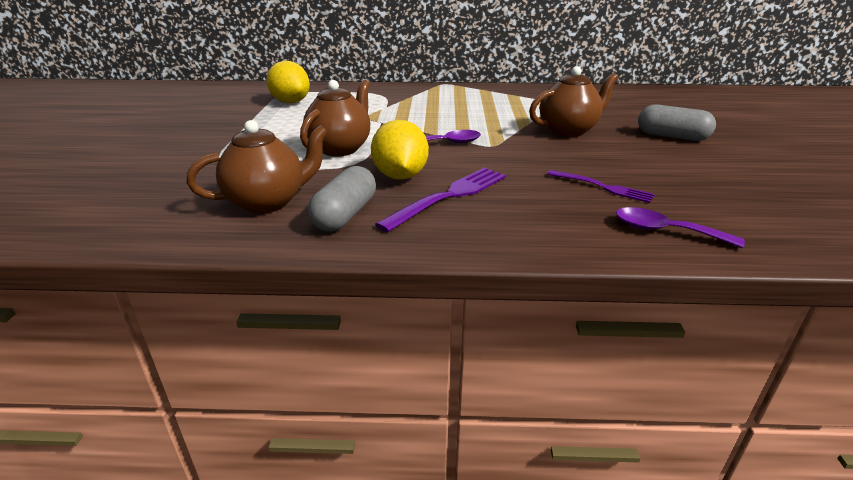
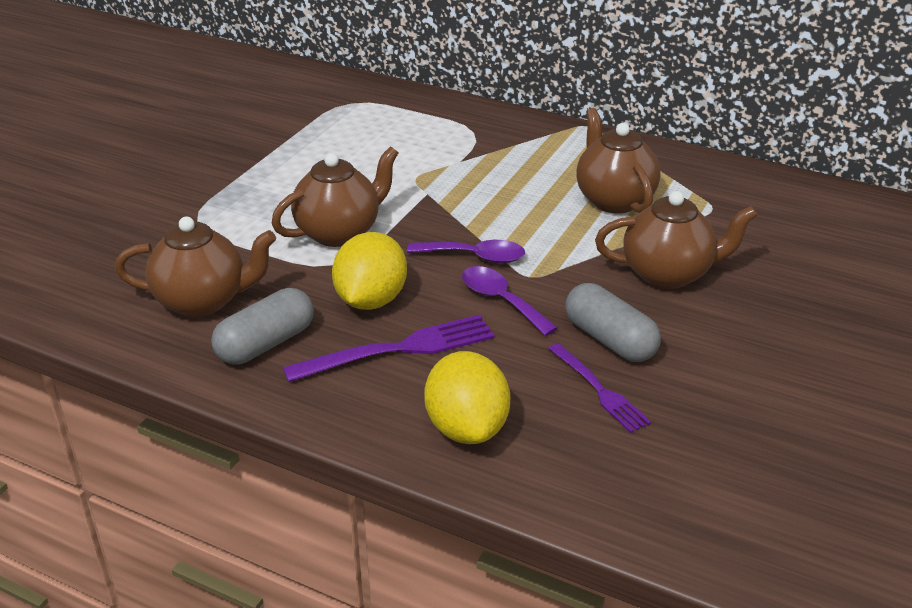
camera: 25 degrees right, 5 degrees up
yellow lemon [266,61,310,103] -> yellow lemon moved to [424,351,510,444]
purple spoon [616,207,745,248] -> purple spoon moved to [462,266,558,336]
grey capsule [638,104,716,141] -> grey capsule moved to [565,283,661,362]
none -> brown teapot [576,108,661,213]

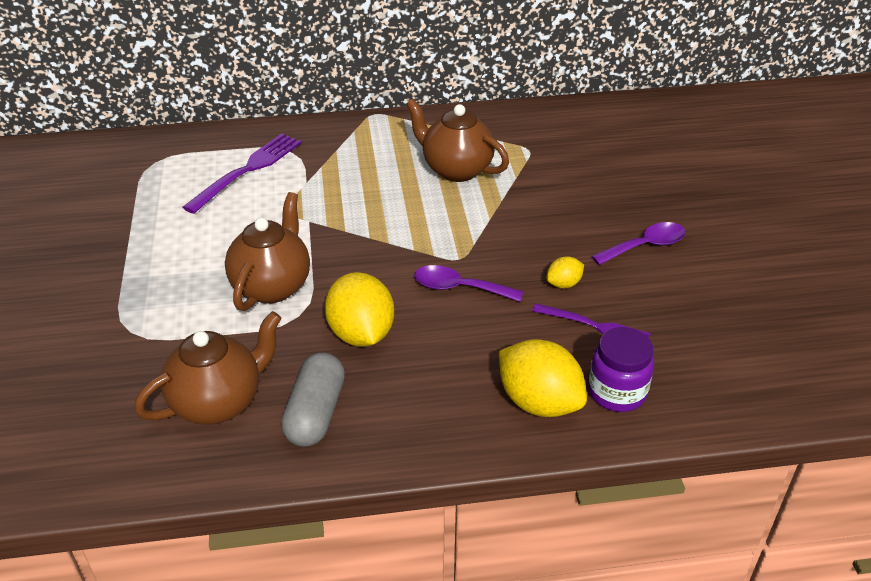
camera: 35 degrees left, 5 degrees up
purple fork [283,315,495,382] -> purple fork moved to [182,134,302,214]
purple spoon [407,240,525,263] -> purple spoon moved to [591,222,686,265]
grey capsule [565,283,661,362] -> yellow lemon [546,256,584,288]
brown teapot [595,191,757,289] -> none
none -> purple jar [588,327,654,412]

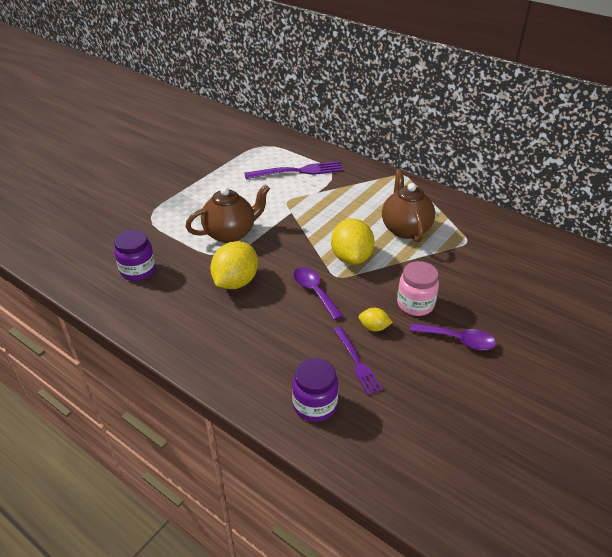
camera: 45 degrees right, 0 degrees up
brown teapot [134,311,282,425] -> purple jar [114,229,156,281]
grey capsule [281,353,345,447] -> none
yellow lemon [499,339,587,417] -> yellow lemon moved to [331,218,374,265]
none -> pink jar [397,261,439,316]

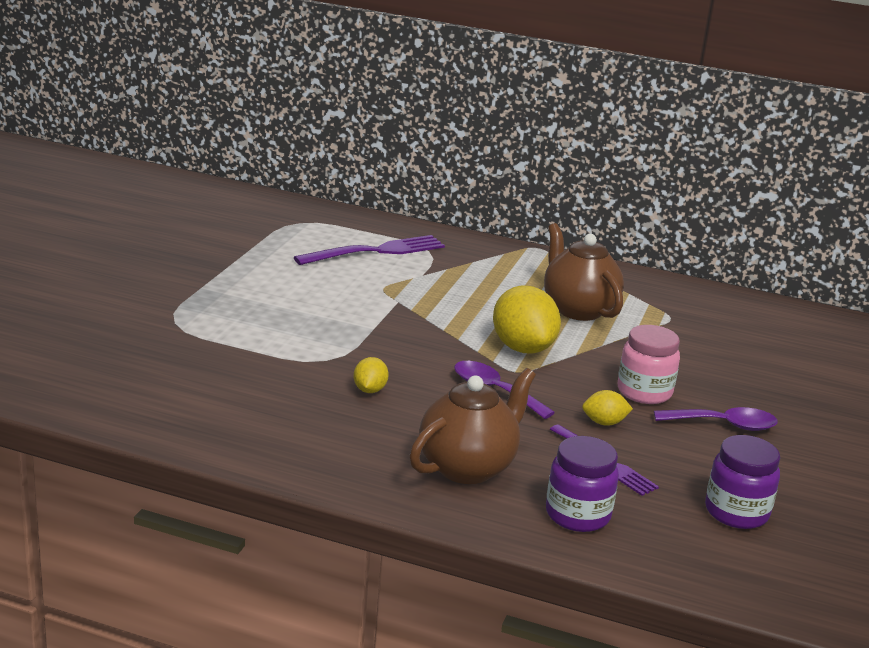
camera: 20 degrees left, 15 degrees down
purple jar [114,229,156,281] -> purple jar moved to [705,435,780,529]
brown teapot [185,184,270,243] -> brown teapot moved to [409,368,536,484]
yellow lemon [210,241,258,289] -> yellow lemon [354,357,389,393], size x0.49

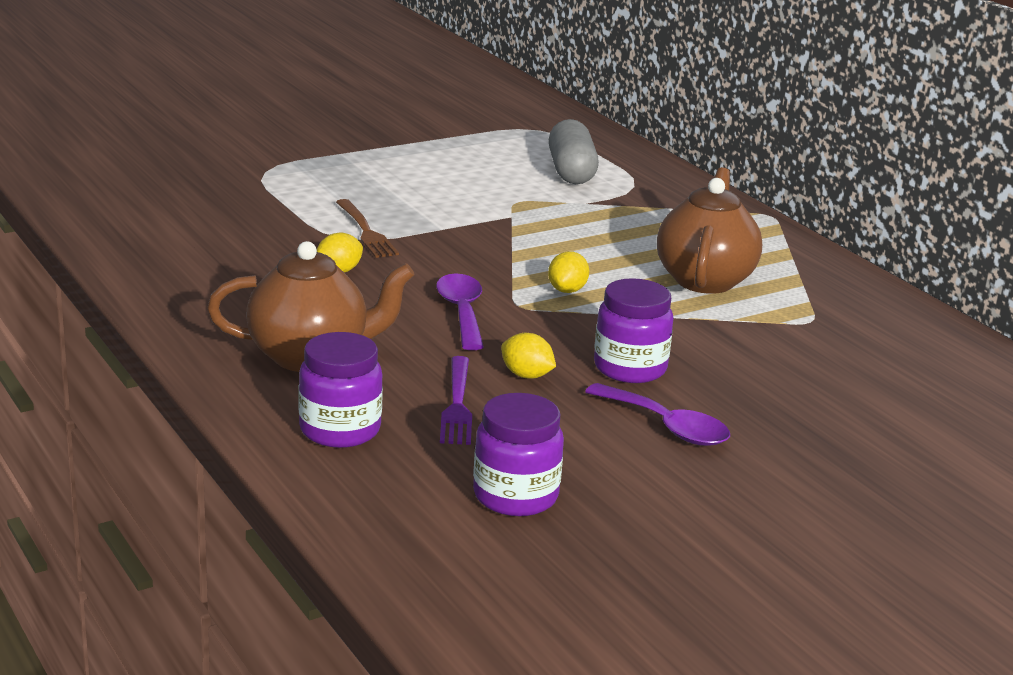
camera: 40 degrees right, 0 degrees up
purple fork [294,235,445,265] -> grey capsule [549,119,599,184]
yellow lemon [493,286,561,354] -> yellow lemon [548,251,589,293], size x0.49
pink jar [618,325,680,404] -> purple jar [594,278,674,383]
none -> brown fork [336,199,399,258]

